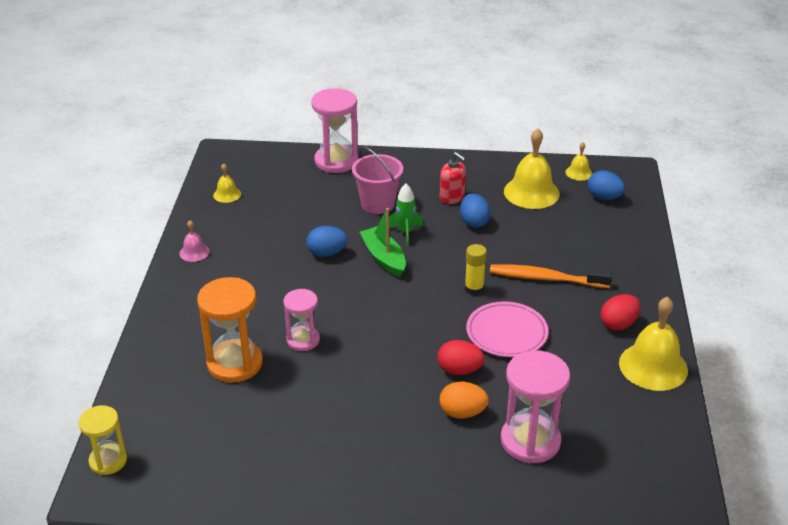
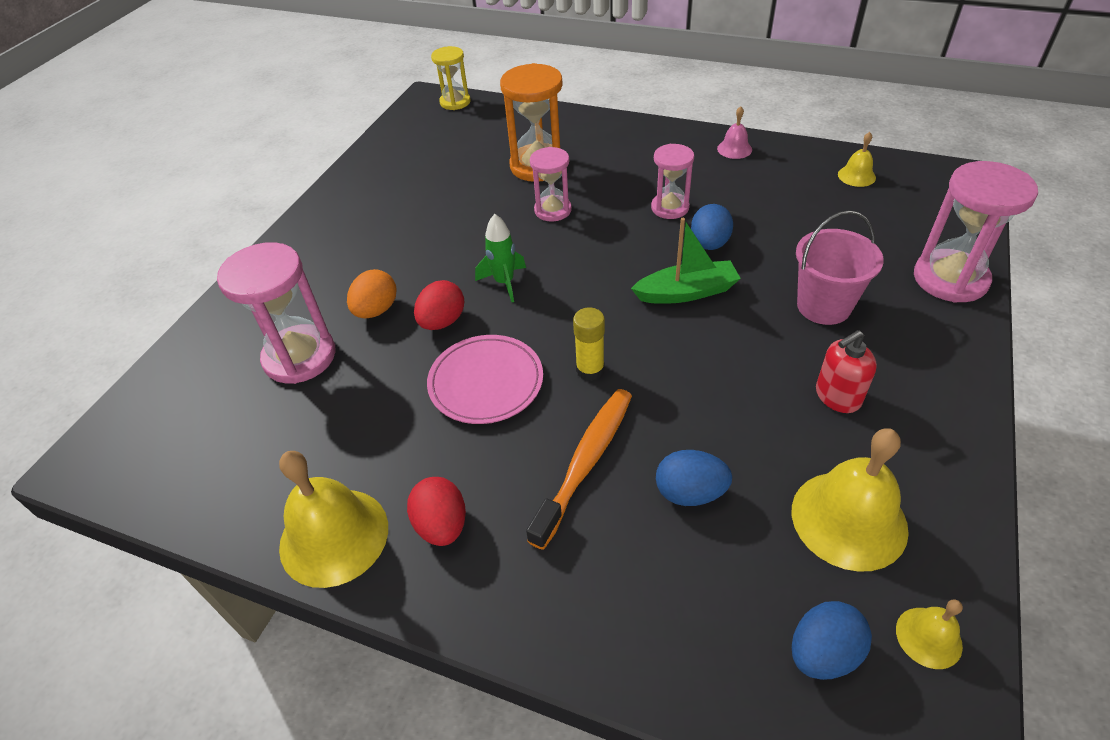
camera: 110 degrees right, 10 degrees up
green rocket [389,184,424,246] -> green rocket moved to [475,214,526,302]
blue egg [460,193,491,228] -> blue egg moved to [656,450,732,506]
none -> pink hourglass [651,144,694,219]

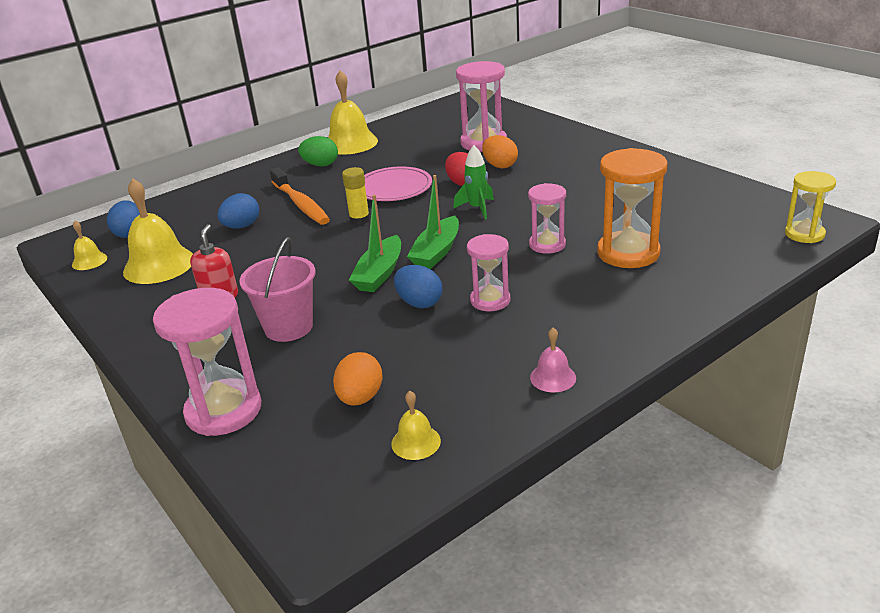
camera: 120 degrees right, 15 degrees down
red egg [407,477,466,546] -> green egg [298,136,338,166]
none -> orange egg [333,352,382,406]
none -> green boat [407,175,459,269]

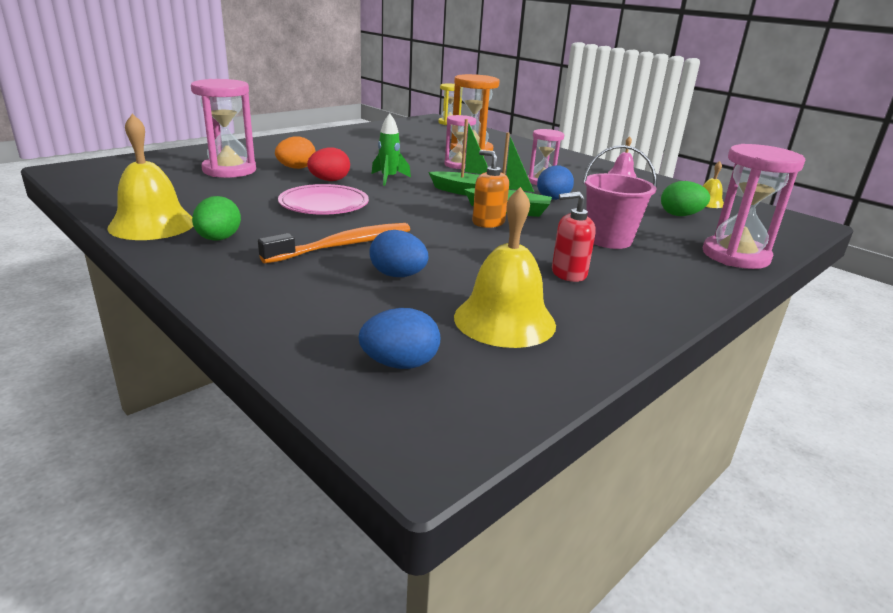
camera: 100 degrees left, 5 degrees down
yellow bell [72,221,107,270] -> none
orange egg [333,352,382,406] -> green egg [661,181,710,216]
yellow glue stick [342,167,370,225] -> none
none -> orange soap dispenser [472,150,509,228]

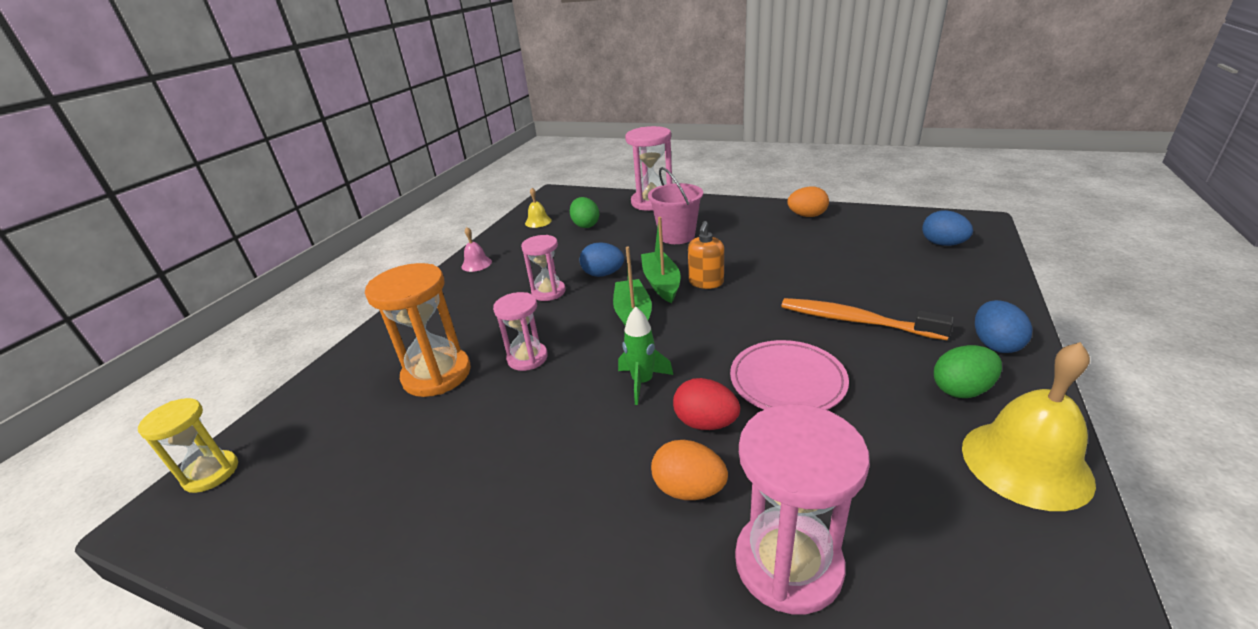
camera: 110 degrees left, 5 degrees up
blue egg [369,230,428,277] -> blue egg moved to [975,300,1033,353]
yellow bell [454,187,556,348] -> none
red soap dispenser [552,192,596,282] -> none
none -> orange egg [787,186,829,217]

